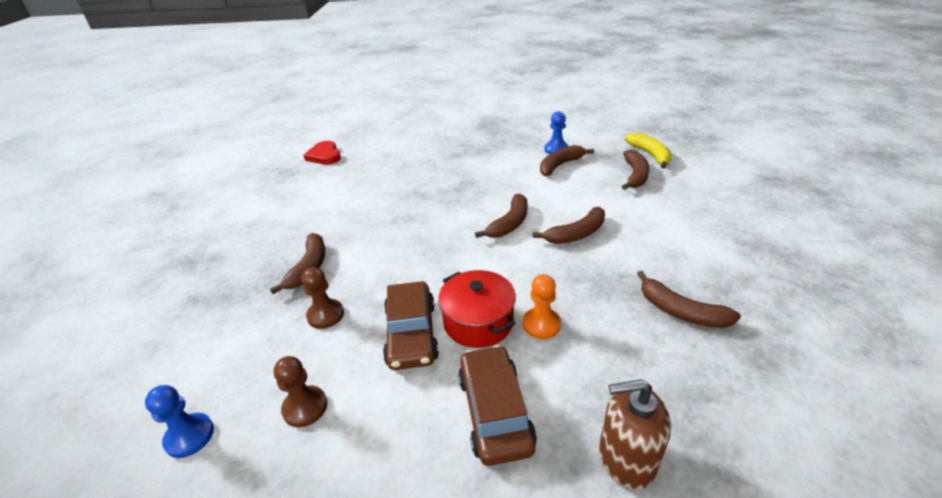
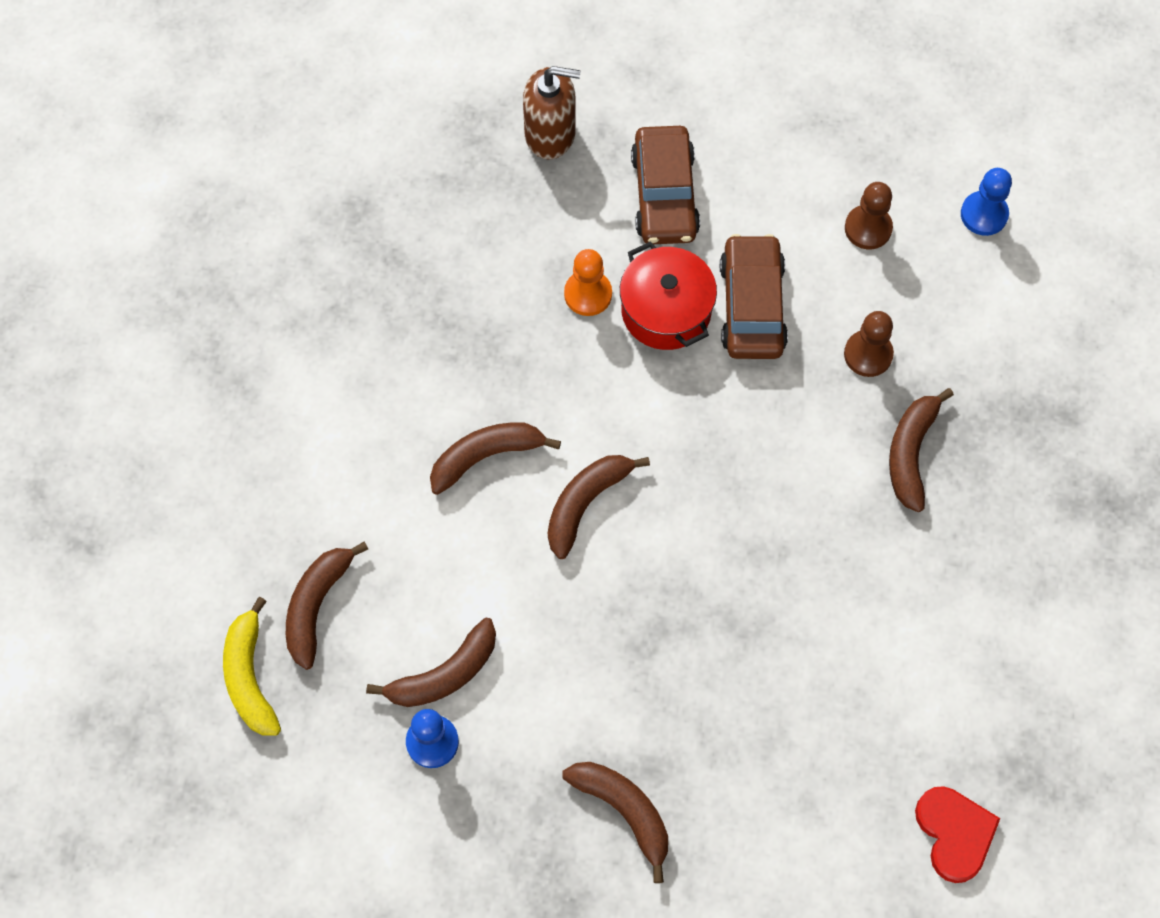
camera: 175 degrees left, 30 degrees up
brown banana [637,271,741,328] -> brown banana moved to [562,762,668,883]

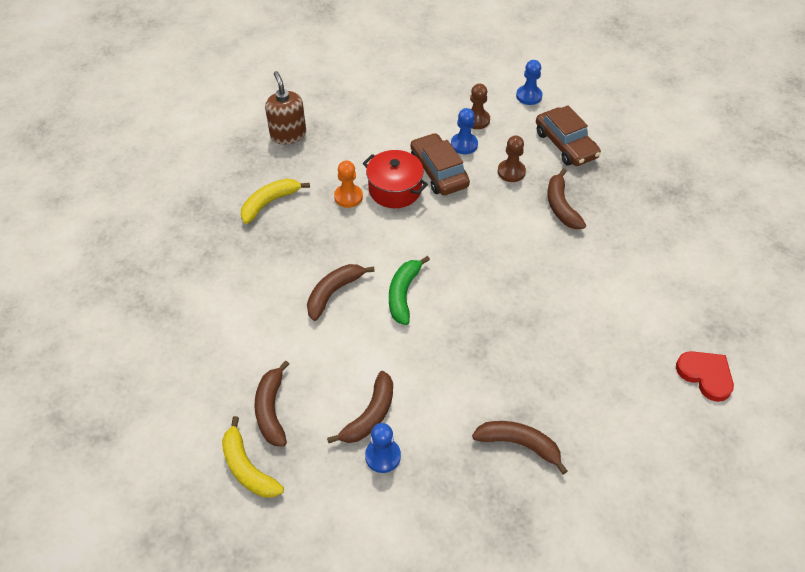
camera: 25 degrees left, 15 degrees down
brown soap dispenser [523,66,580,159] -> brown soap dispenser turned 90 degrees counterclockwise [265,71,306,144]
brown banana [548,455,650,559] -> green banana [389,256,430,325]
brown car [631,126,700,244] -> brown car moved to [536,105,601,166]
none -> yellow banana [241,179,310,224]
none -> blue pawn [451,108,478,154]

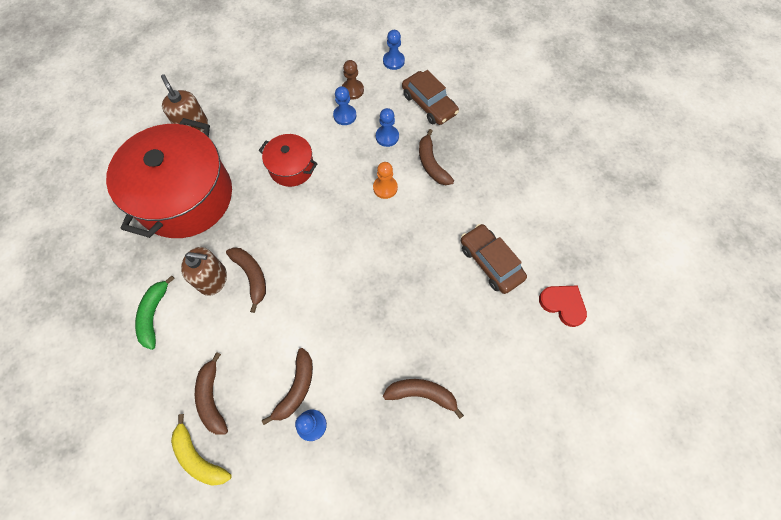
camera: 10 degrees left, 15 degrees up
yellow banana [241,179,310,224] -> red pot [106,118,232,238]
brown banana [307,264,375,321] -> brown banana turned 120 degrees clockwise [226,247,266,313]
orange pawn [334,160,363,208] -> orange pawn moved to [373,162,398,199]
green banana [389,256,430,325] -> green banana moved to [135,275,175,350]
brown car [411,133,470,195] -> brown car moved to [461,224,527,294]
brown pawn [498,135,526,182] -> blue pawn [376,108,399,147]
none -> brown soap dispenser [181,247,227,296]

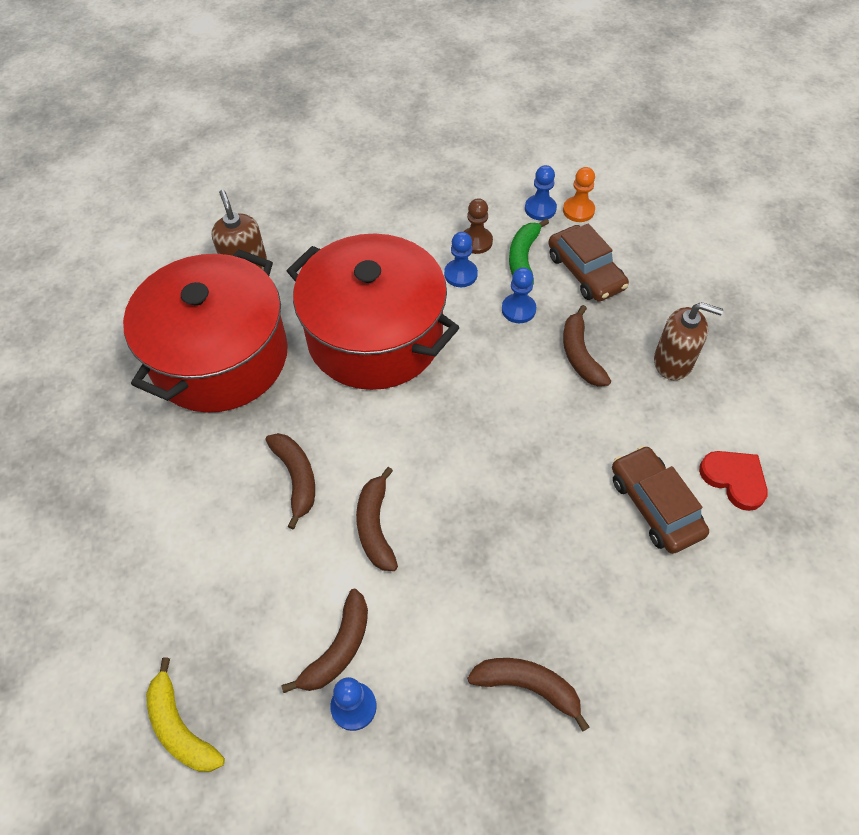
camera: 10 degrees right, 10 degrees down
green banana [135,275,175,350] -> green banana moved to [509,218,549,285]
brown soap dispenser [181,247,227,296] -> brown soap dispenser moved to [654,302,723,380]
brown banana [195,352,228,435] -> brown banana moved to [356,467,398,571]
red pot [259,134,318,187] -> red pot [287,233,460,390], size x2.06
orange pawn [373,162,398,199] -> orange pawn moved to [563,167,595,222]
red heart [539,285,587,327] -> red heart moved to [699,451,768,511]

